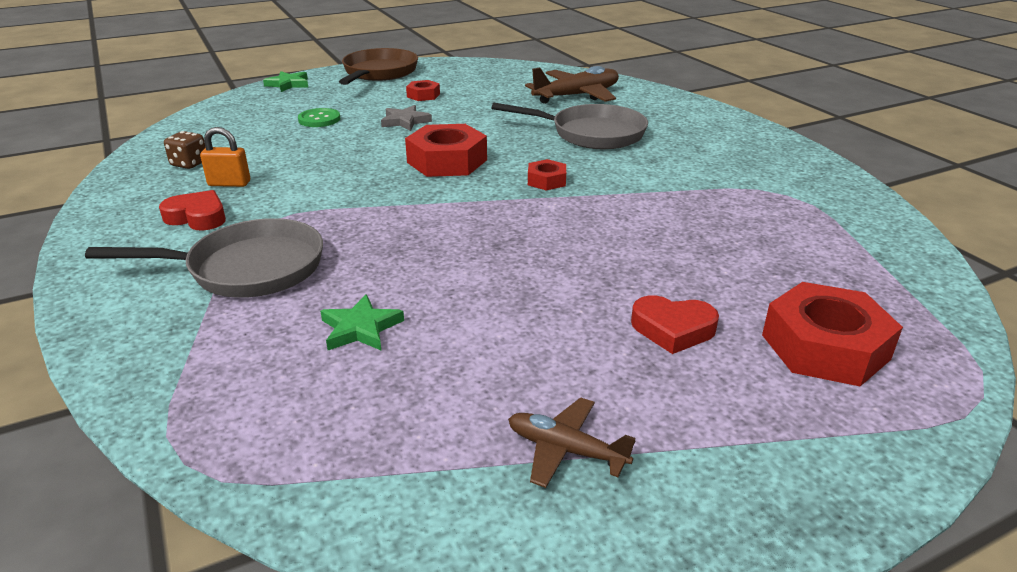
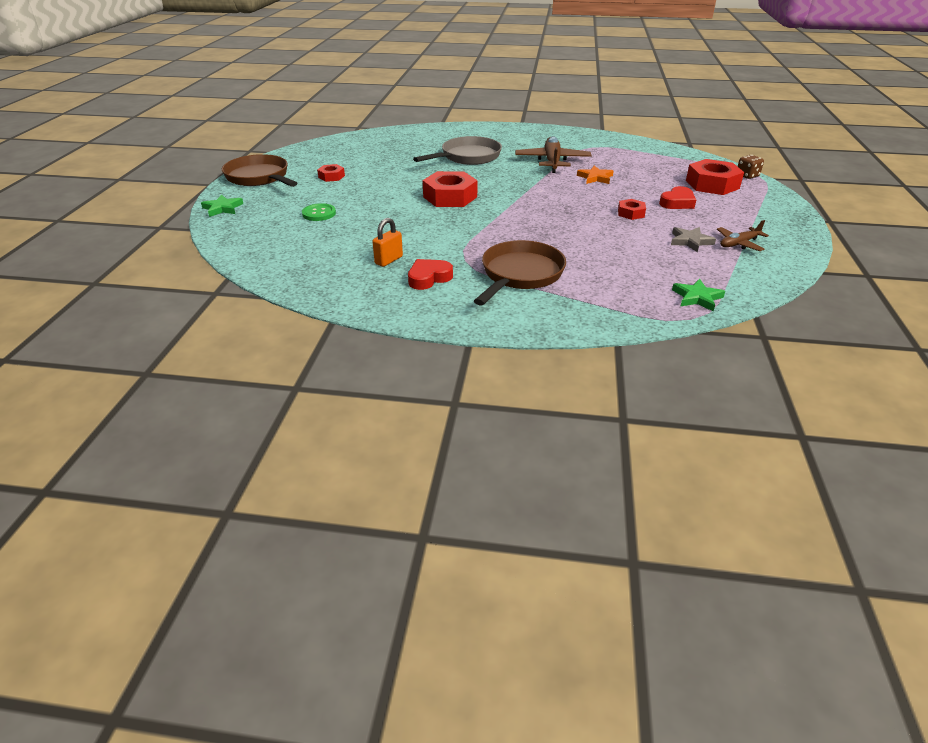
camera: 55 degrees left, 5 degrees up
grey pan [85,218,323,298] -> brown pan [474,240,566,306]
brown dice [164,131,206,169] -> brown dice moved to [737,155,764,179]
green star [320,294,404,351] -> green star moved to [672,279,725,311]
grey star [381,105,432,131] -> grey star moved to [671,227,716,252]
brown plane [525,66,619,104] -> brown plane moved to [515,136,591,173]
red nut [528,159,566,191] -> red nut moved to [618,199,646,220]
none -> orange star [577,166,613,184]

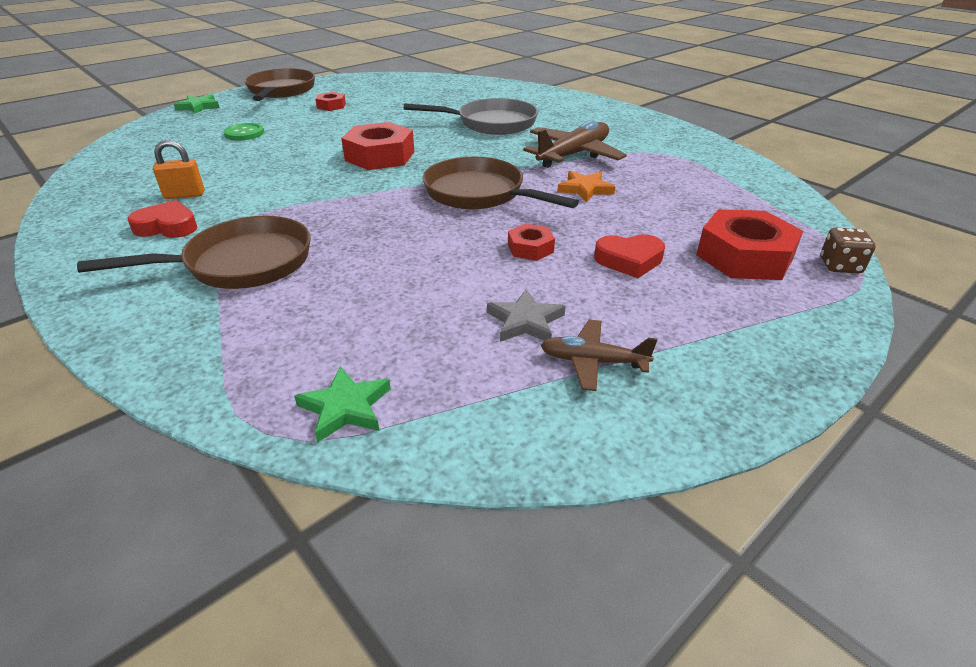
camera: 40 degrees right, 0 degrees up
none -> brown pan [423,157,579,210]

